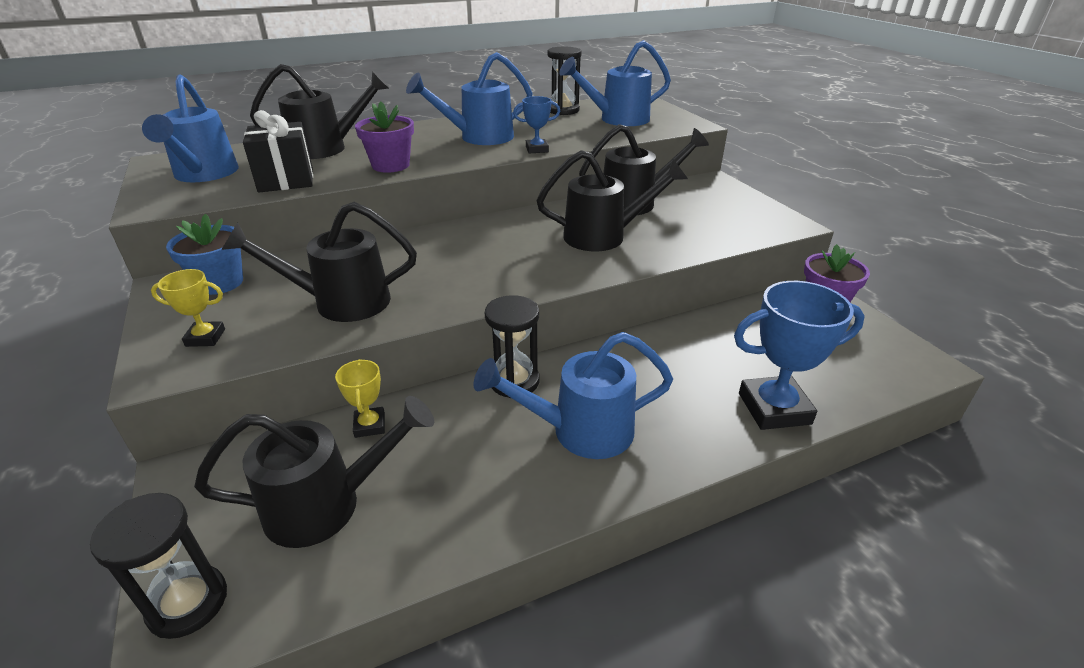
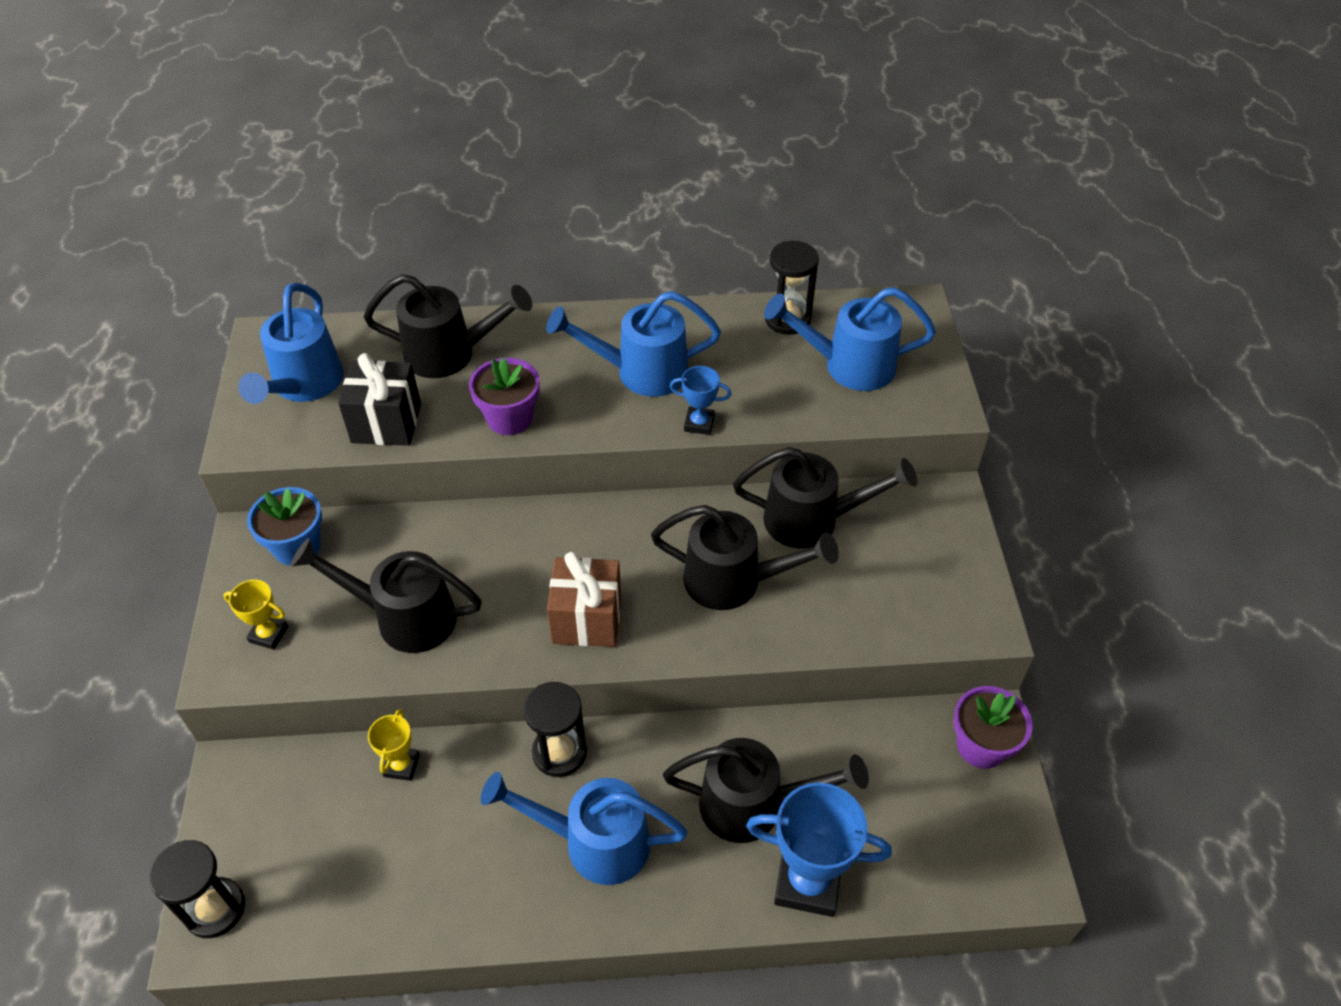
camera: 20 degrees right, 15 degrees up
black watering can [194,396,434,548] -> black watering can moved to [663,738,869,843]
none -> brown gift [547,552,621,647]

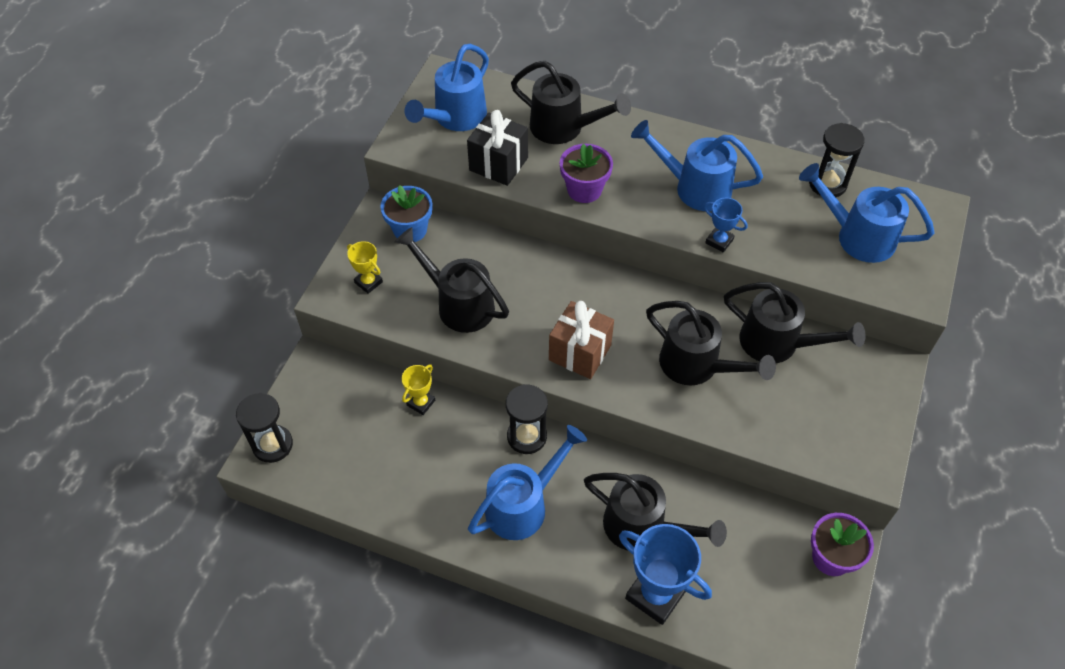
camera: 25 degrees right, 5 degrees up
blue watering can [481,772,688,885] -> blue watering can turned 105 degrees clockwise [468,425,587,540]

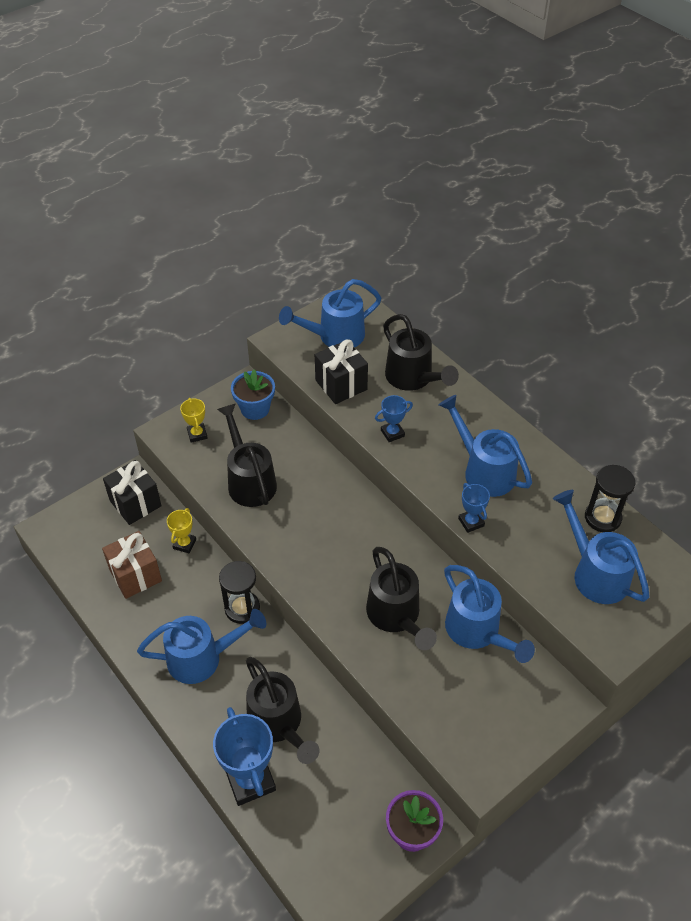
camera: 30 degrees right, 5 degrees down
black hourglass [236,393,293,463] -> none
yellow trophy [401,364,435,415] -> yellow trophy turned 45 degrees counterclockwise [167,508,196,553]
brown gift [549,301,614,379] -> brown gift moved to [102,531,162,599]
purple flower pot [560,144,613,203] -> blue trophy [375,395,413,442]
black watering can [724,282,865,363] -> blue watering can [444,565,535,663]
none -> black gift [103,460,162,525]

